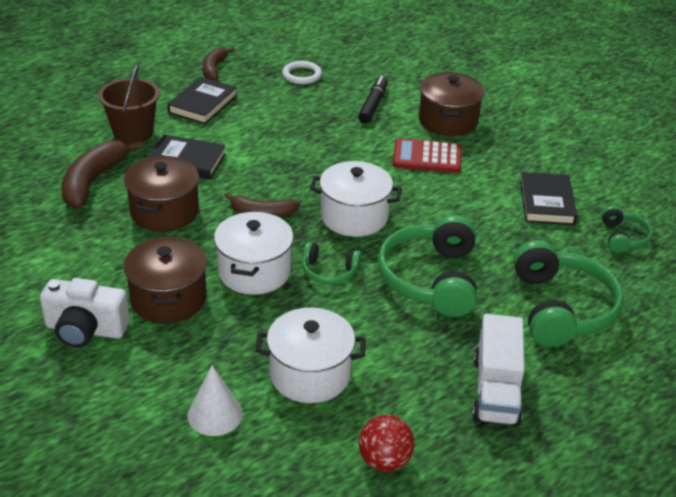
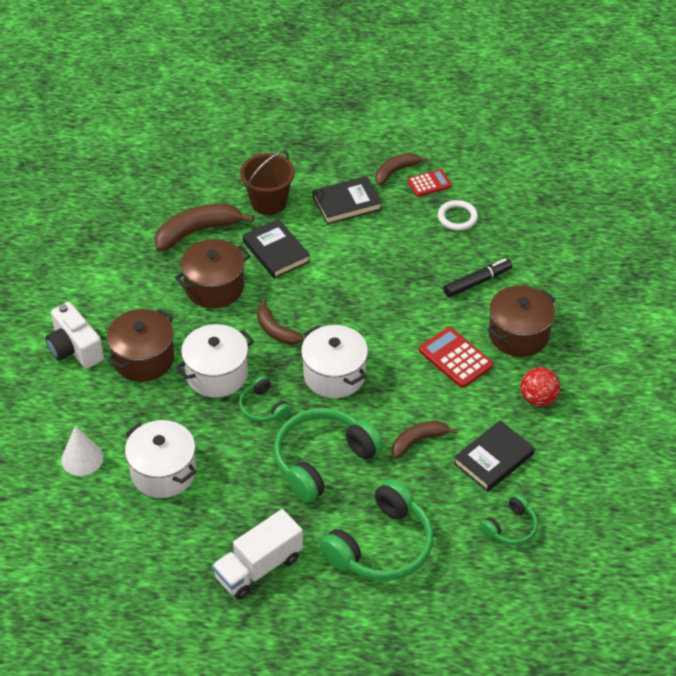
camera: 45 degrees right, 10 degrees up
red ball [358,415,415,472] -> red ball moved to [520,367,560,407]
none -> brown banana [392,421,458,458]
none -> red calculator [407,169,452,197]

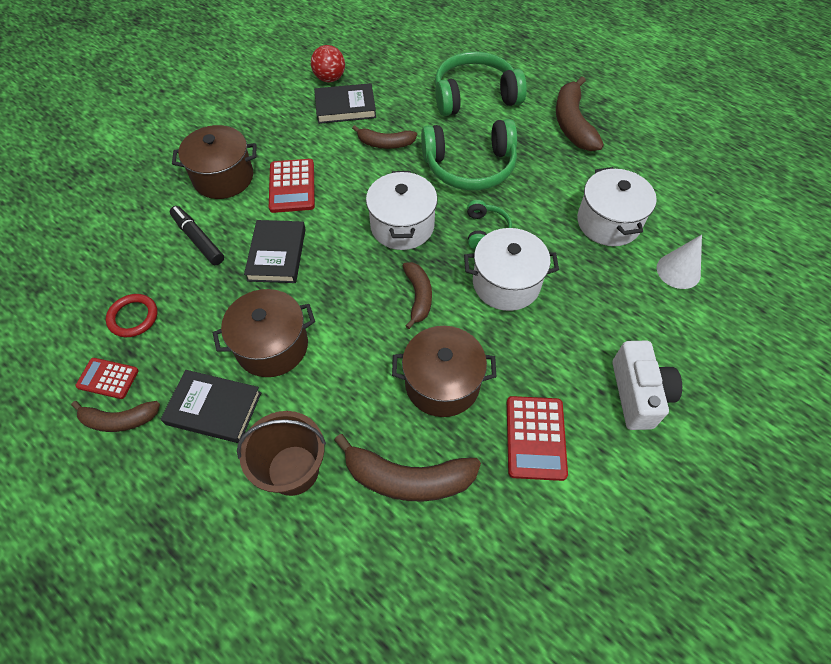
camera: 145 degrees left, 10 degrees up
brown pot [107,309,174,382] -> brown pot moved to [213,289,315,377]
white truck [212,509,303,600] -> brown banana [556,76,604,151]
black book [243,219,310,279] -> black book moved to [244,220,306,283]
white ring [438,200,478,231] -> red ring [106,294,157,337]
black marker [443,258,512,297] -> black marker turned 45 degrees clockwise [170,206,224,265]
green headphones [480,494,538,545] -> none
red ball [520,367,560,407] -> red ball moved to [311,45,345,82]
none -> red calculator [507,396,568,481]

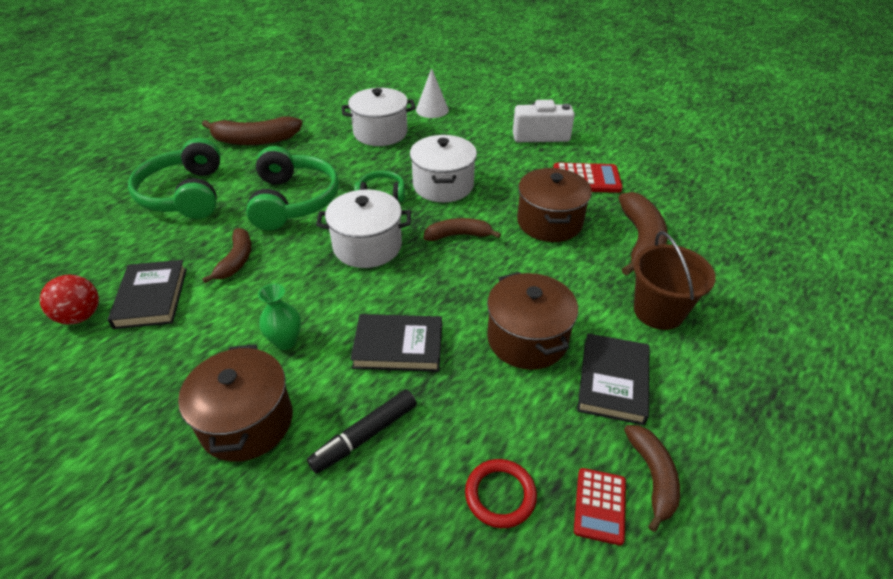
camera: 90 degrees left, 15 degrees down
red calculator [269,159,315,213] -> green vase [258,284,301,350]

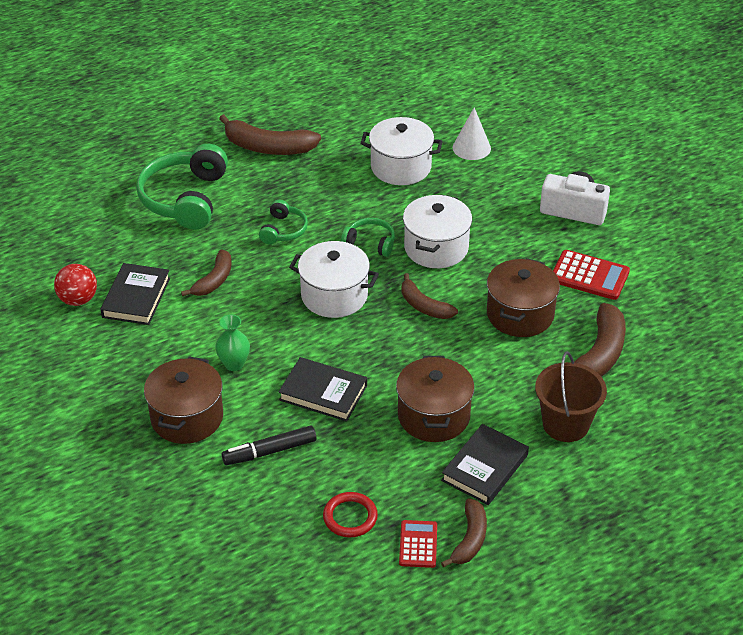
camera: 20 degrees right, 0 degrees up
green headphones [246,146,339,230] -> green headphones [259,200,308,244], size x0.51
brown banana [423,218,501,241] -> brown banana turned 150 degrees counterclockwise [401,273,458,319]
red calculator [574,468,626,546] -> red calculator turned 150 degrees clockwise [399,520,437,568]

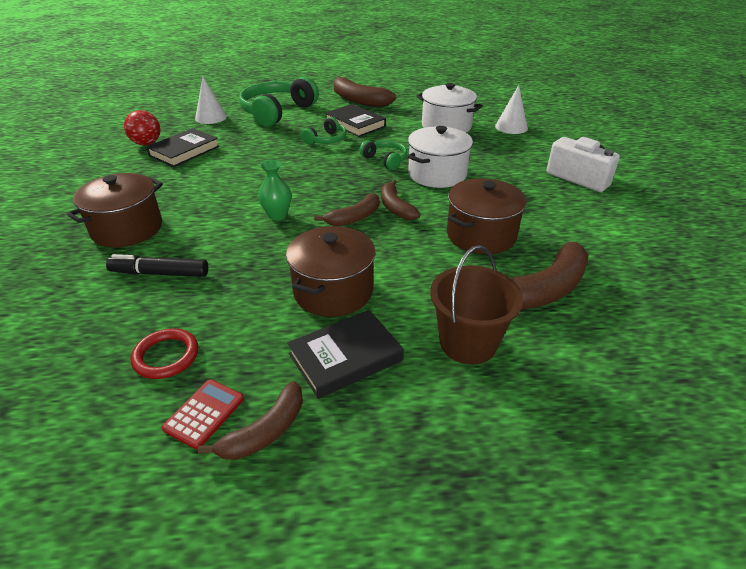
camera: 25 degrees right, 5 degrees down
brown banana [181,249,231,296] -> brown banana moved to [314,193,379,226]
green vase [215,314,250,371] -> green vase moved to [258,160,292,221]
black book [279,357,367,422] -> black book moved to [325,104,386,137]
white pot [289,241,379,318] -> none
red calculator [553,250,630,300] -> none
none -> white cone [195,77,227,124]

